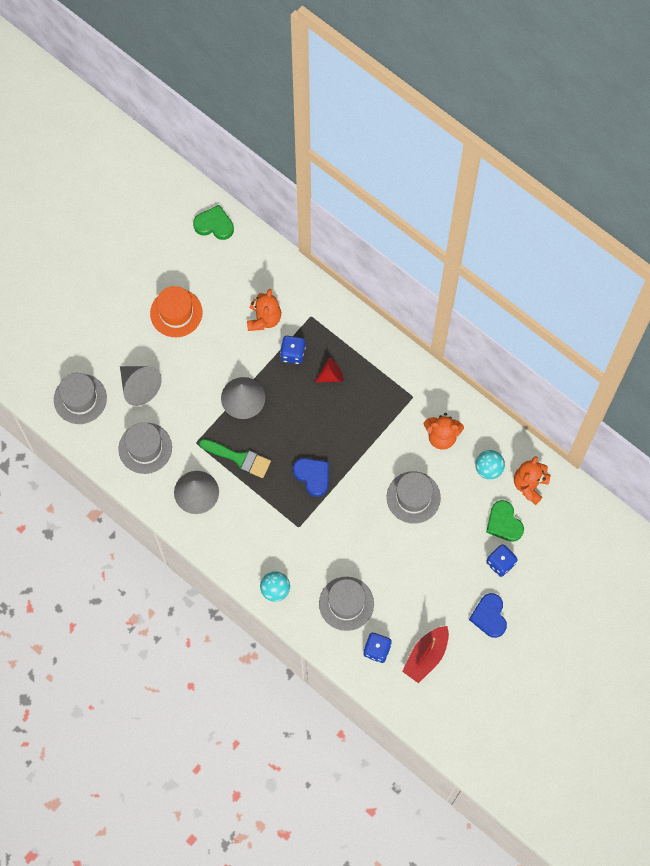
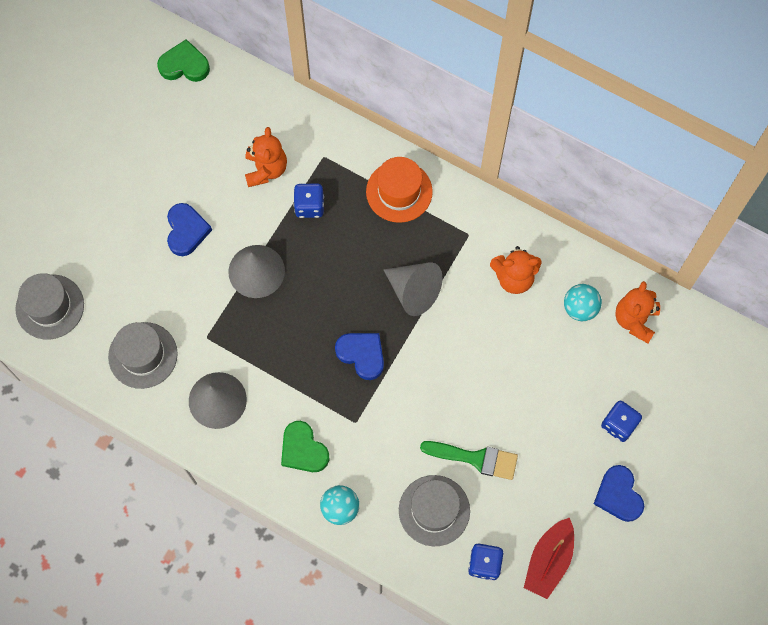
camera: 10 degrees left, 0 degrees up
grey cone [120,366,162,406] -> grey cone moved to [384,262,443,316]
orange hat [150,286,203,337] -> orange hat moved to [366,157,433,223]
green brush [199,439,271,478] -> green brush moved to [420,441,518,480]
red cone [314,358,344,383] -> none
grey hat [387,471,441,524] -> none
green heart [486,500,524,542] -> green heart moved to [281,421,329,472]
none -> blue heart [167,203,212,256]

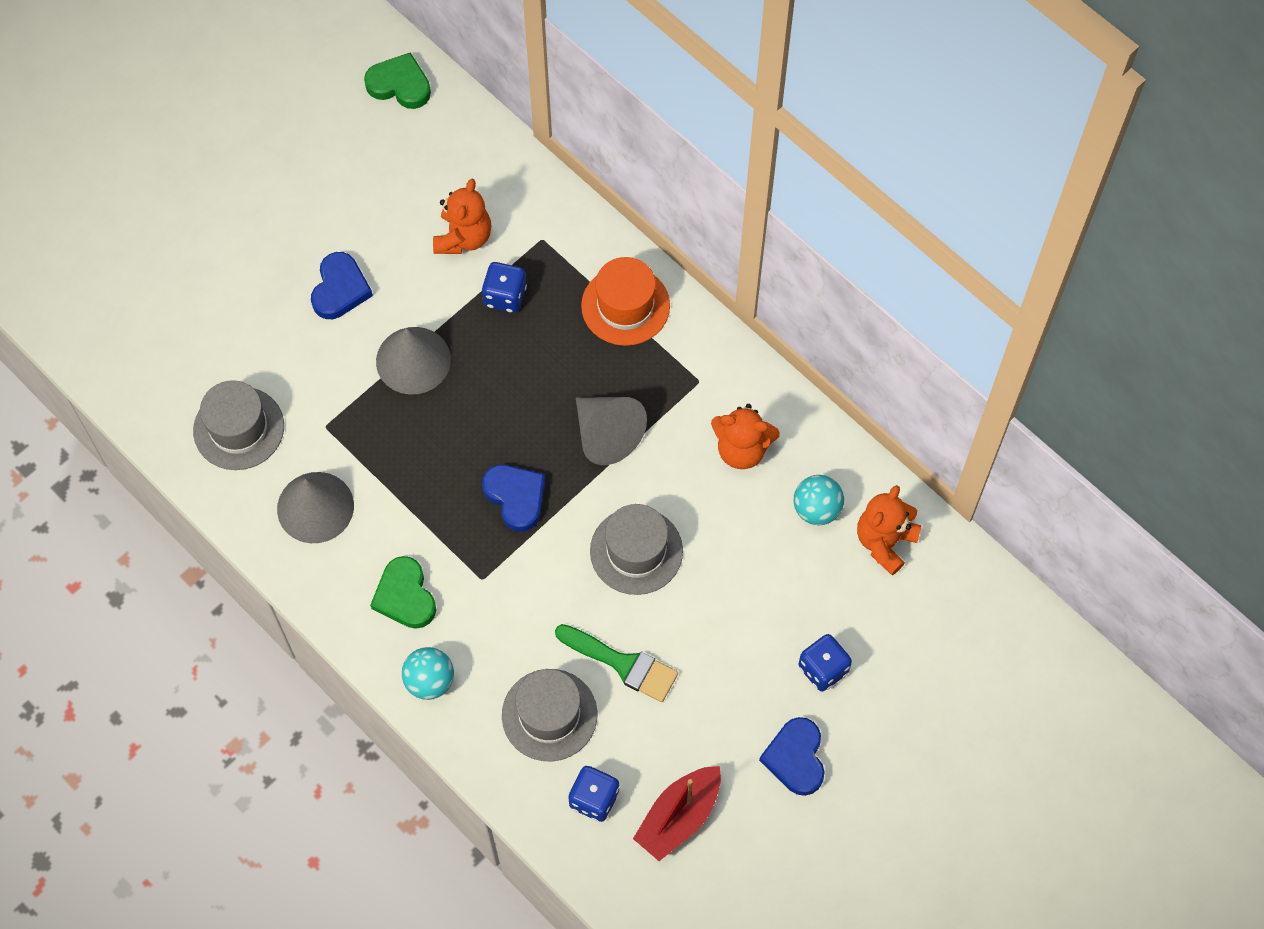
camera: 15 degrees right, 5 degrees down
grey hat [15,273,84,339] -> grey hat moved to [590,504,683,595]

